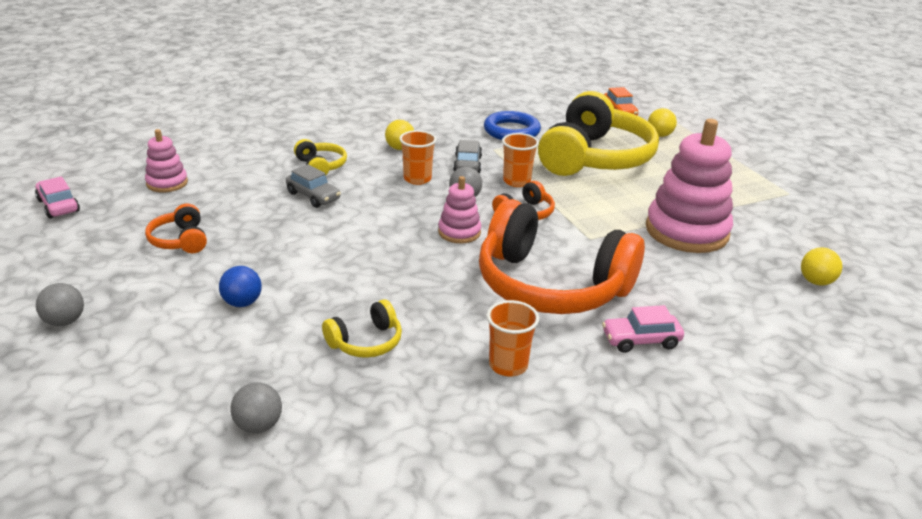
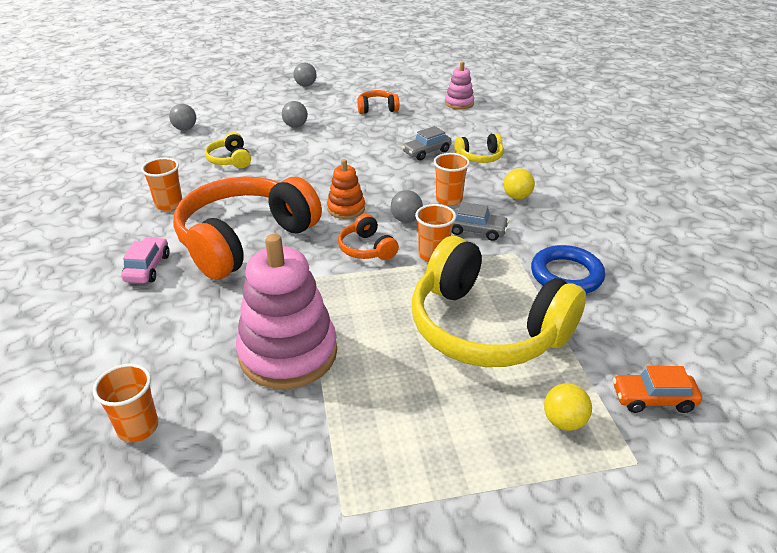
camera: 105 degrees right, 5 degrees up
pink car [35,176,80,218] -> none
blue ball [219,266,262,307] -> grey ball [282,101,308,128]
pink stacking toy [438,176,481,243] -> orange stacking toy [327,159,365,219]
yellow ball [801,248,842,286] -> orange cup [93,364,159,442]

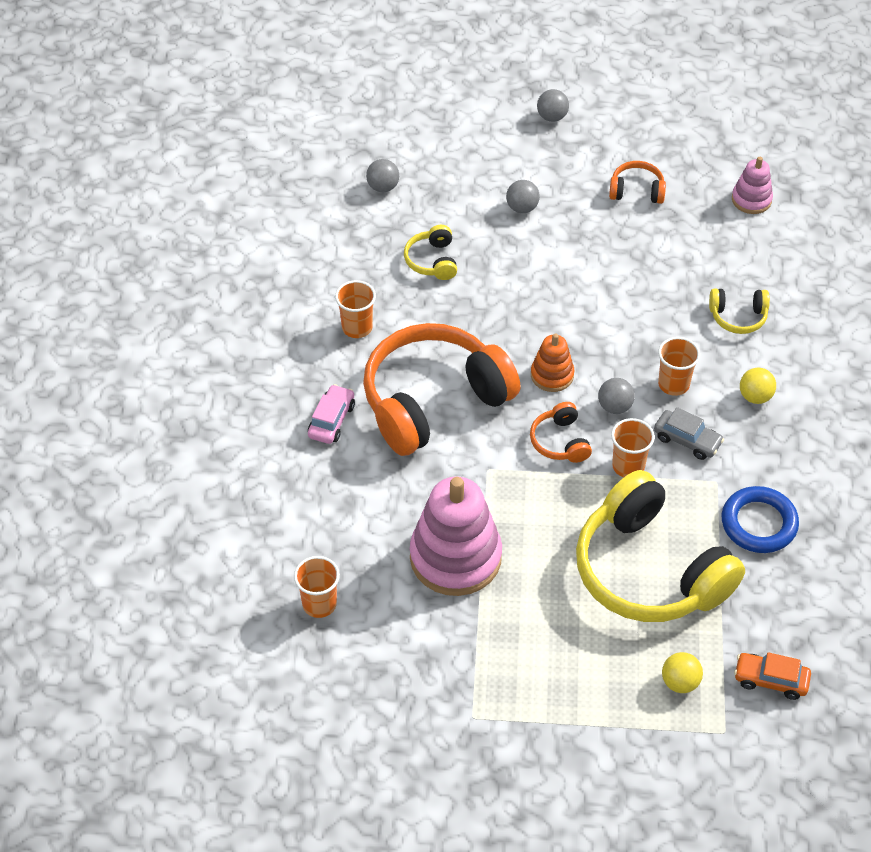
camera: 15 degrees right, 15 degrees up
grey car [402,126,452,160] -> none

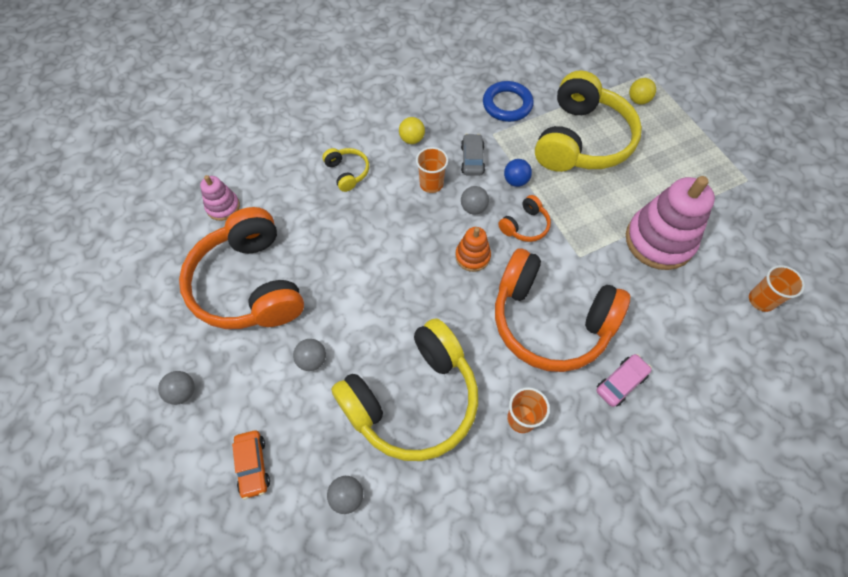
camera: 120 degrees left, 10 degrees up
pink car [308,384,355,444] -> pink car turned 150 degrees clockwise [596,354,652,407]
yellow headphones [404,225,457,280] -> yellow headphones [331,318,478,461], size x2.34
orange headphones [609,161,666,204] -> orange headphones [179,207,304,329], size x2.34
orange cup [611,418,655,477] -> blue ball [504,159,532,187]
orange car [734,652,811,700] -> orange car moved to [232,430,270,500]

